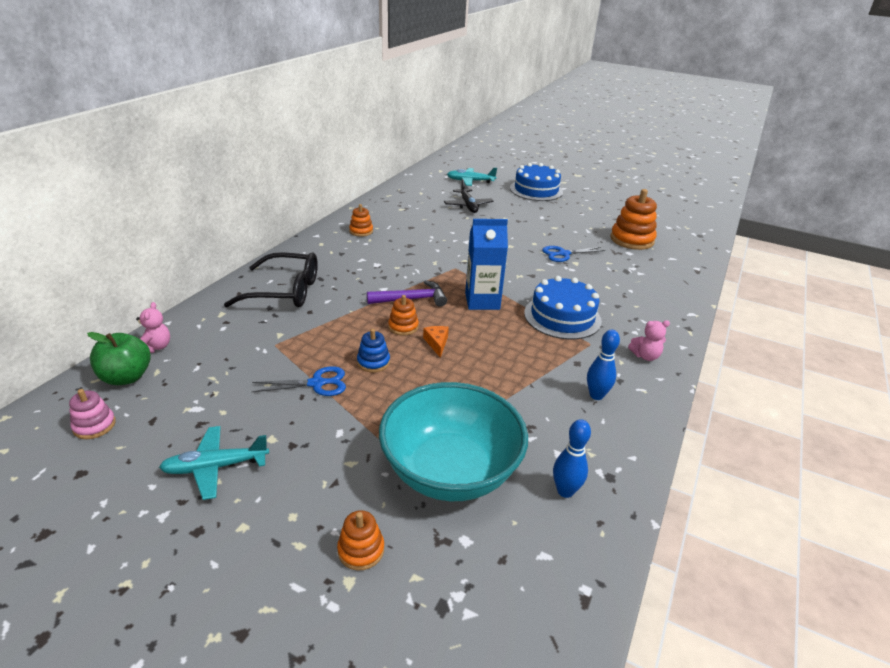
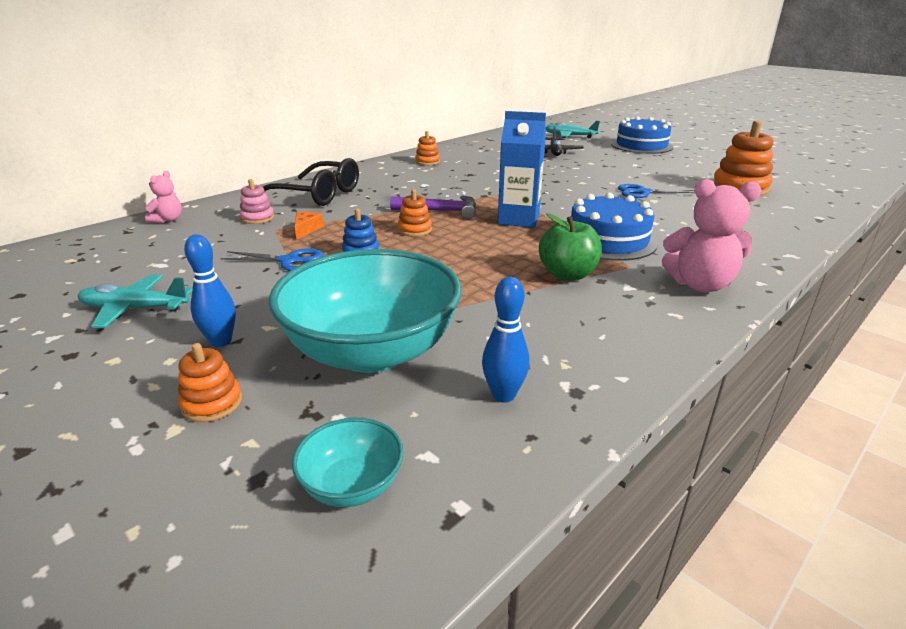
camera: 20 degrees right, 5 degrees down
pink stacking toy [69,389,116,439] -> pink stacking toy moved to [239,179,274,224]
green apple [87,332,151,385] -> green apple moved to [539,213,602,281]
orange cheese [423,326,449,358] -> orange cheese moved to [295,212,324,240]
blue bowling pin [587,330,620,400] -> blue bowling pin moved to [184,235,236,347]
pink teddy bear [628,320,670,361] -> pink teddy bear [662,179,761,292], size x1.80
none -> turquoise bowl [292,418,404,507]

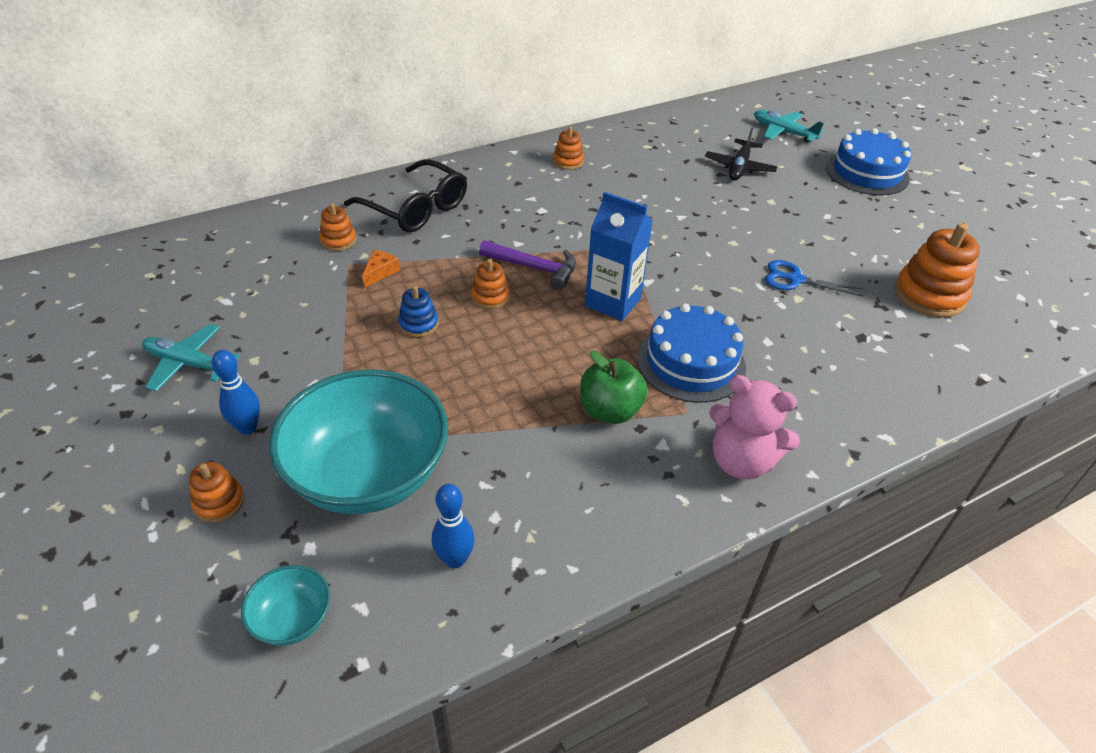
camera: 15 degrees right, 15 degrees up
pink teddy bear [145,171,182,223] -> none
blue scissors [220,248,324,271] -> none
pink stacking toy [239,179,274,224] -> orange stacking toy [319,203,356,251]

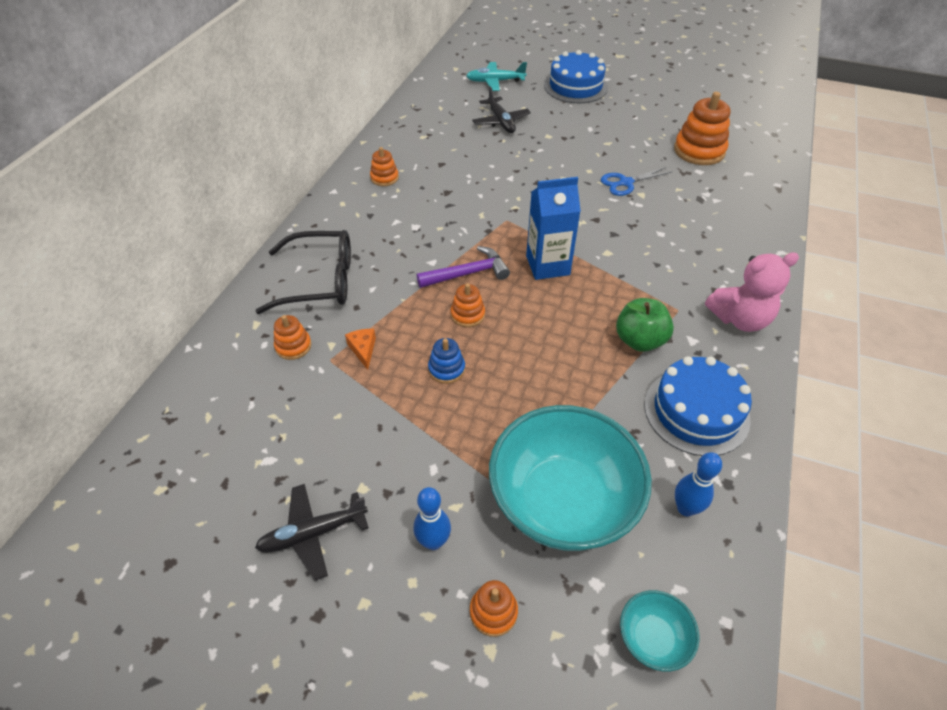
camera: 40 degrees left, 5 degrees up
turquoise plane [142,324,240,392] -> black plane [255,484,369,581]
blue cake [637,303,746,403] -> blue cake moved to [644,356,752,456]

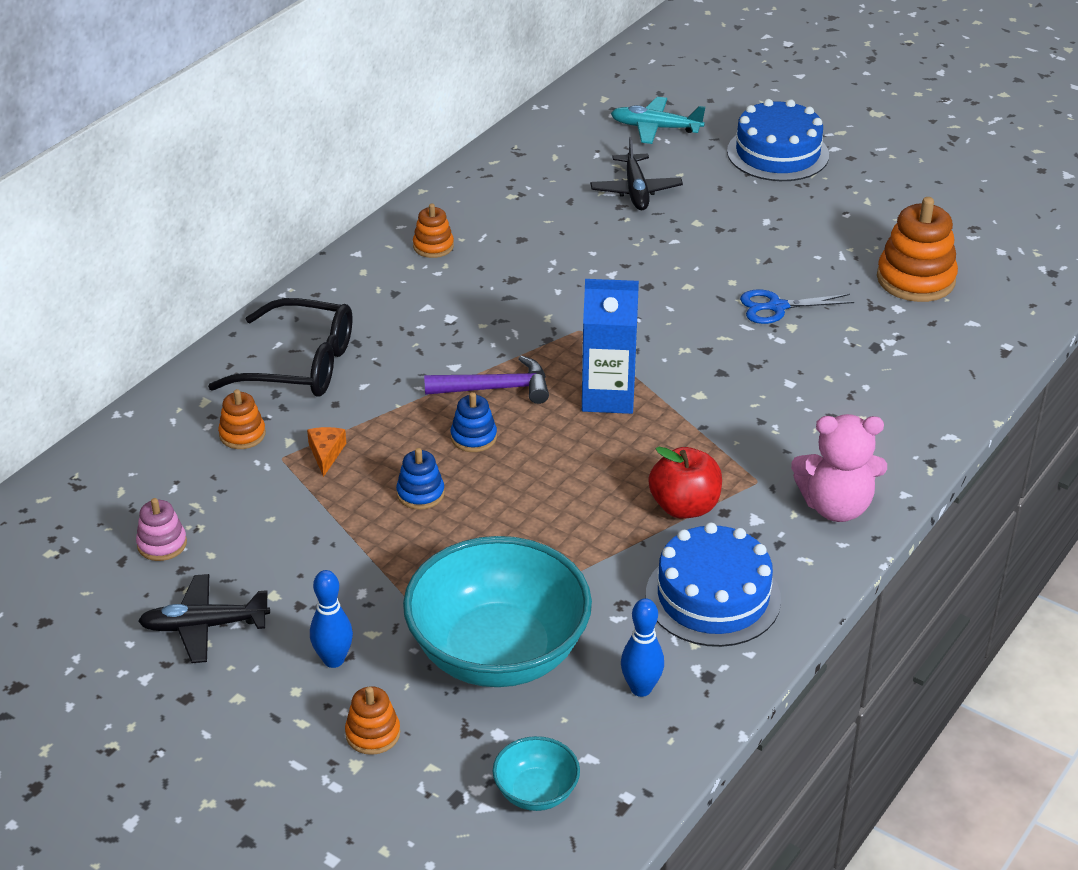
camera: 15 degrees right, 10 degrees down
orange stacking toy [451,283,485,327] -> blue stacking toy [451,392,497,452]
green apple [616,298,674,352] -> red apple [649,447,722,519]
none -> pink stacking toy [136,498,187,561]

